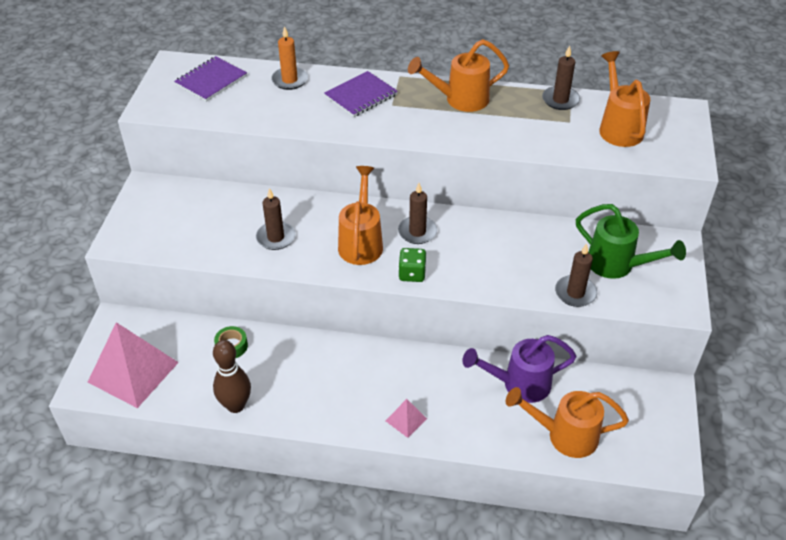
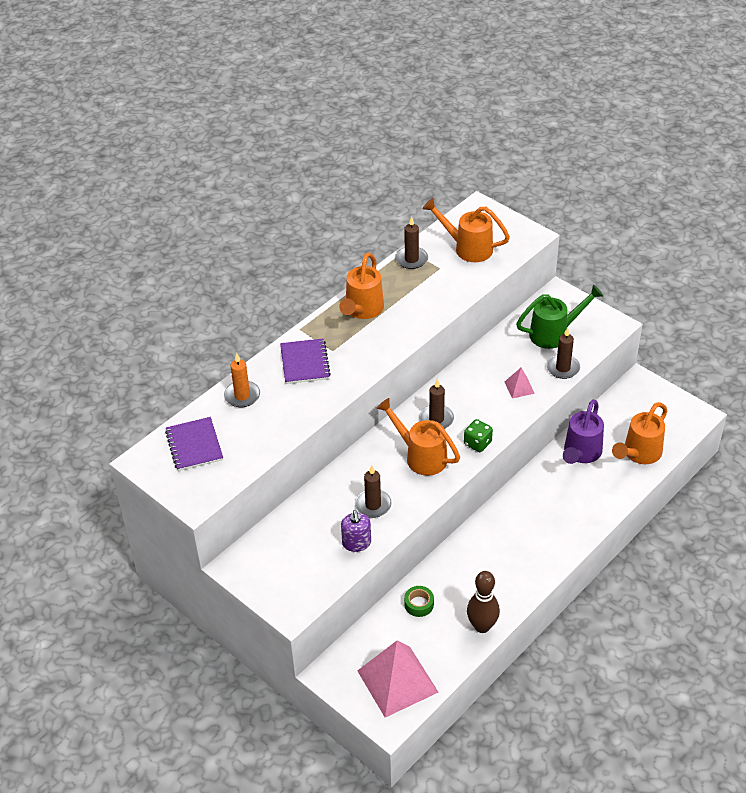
camera: 55 degrees left, 0 degrees up
pink pyramid [386,399,427,438] -> pink pyramid moved to [505,368,535,398]
none -> purple soap dispenser [341,510,371,552]

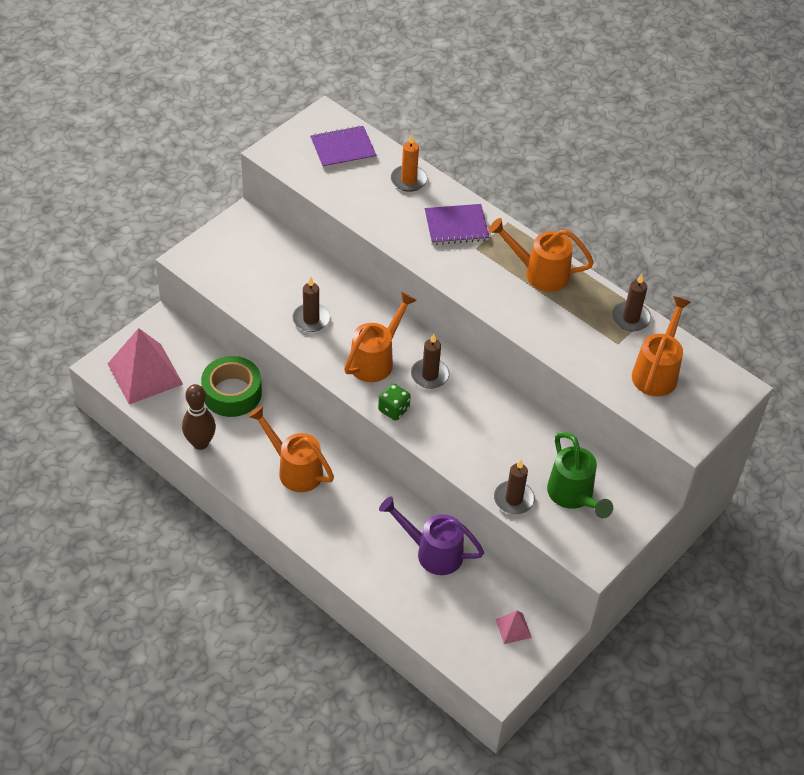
camera: 85 degrees right, 5 degrees up
purple soap dispenser [341,510,371,552] -> none
green tape [404,586,434,617] -> green tape [201,356,262,417], size x1.99
pink pyramid [505,368,535,398] -> pink pyramid moved to [495,611,532,644]
orange watering can [612,402,667,464] -> orange watering can moved to [248,406,334,492]

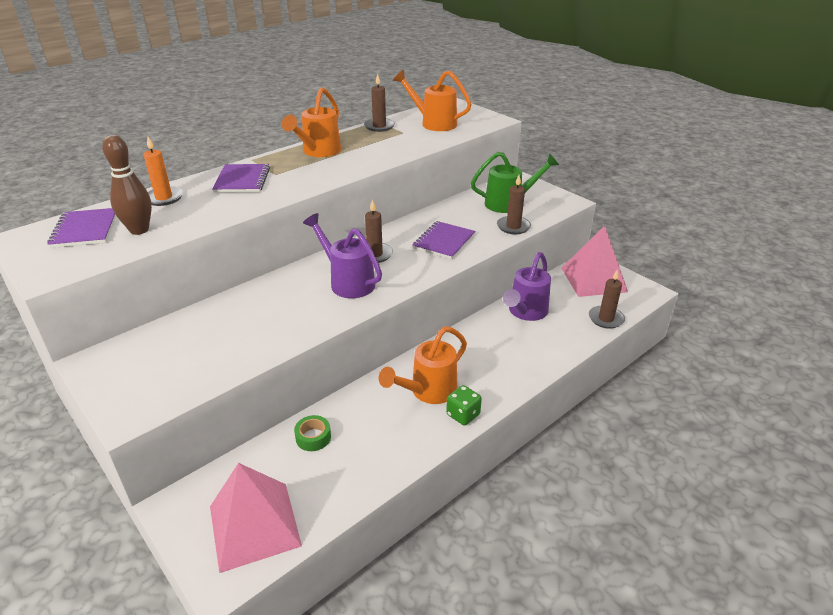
camera: 80 degrees left, 15 degrees down
brown bowling pin [182,384,216,450] -> brown bowling pin moved to [102,135,152,235]
green tape [201,356,262,417] -> green tape [294,415,331,451], size x0.50
brown candle [292,277,330,332] -> brown candle moved to [589,269,625,329]
orange watering can [344,292,417,382] -> purple watering can [303,213,382,298]
green dice [378,383,411,421] -> green dice moved to [446,385,482,426]
pink pyramid [495,611,532,644] -> pink pyramid [561,226,628,297], size x2.22
none -> purple notebook [413,221,476,259]

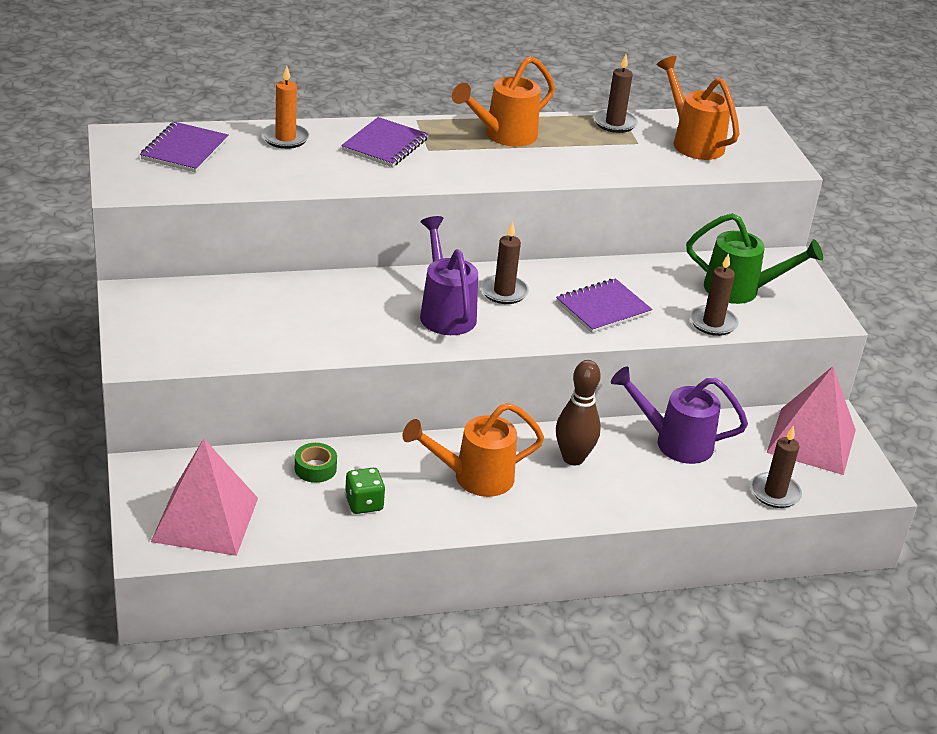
camera: 25 degrees right, 0 degrees up
brown bowling pin [102,135,152,235] -> brown bowling pin moved to [556,360,601,465]
green dice [446,385,482,426] -> green dice moved to [345,468,385,514]
purple watering can [503,252,551,321] -> purple watering can turned 45 degrees clockwise [611,366,748,464]

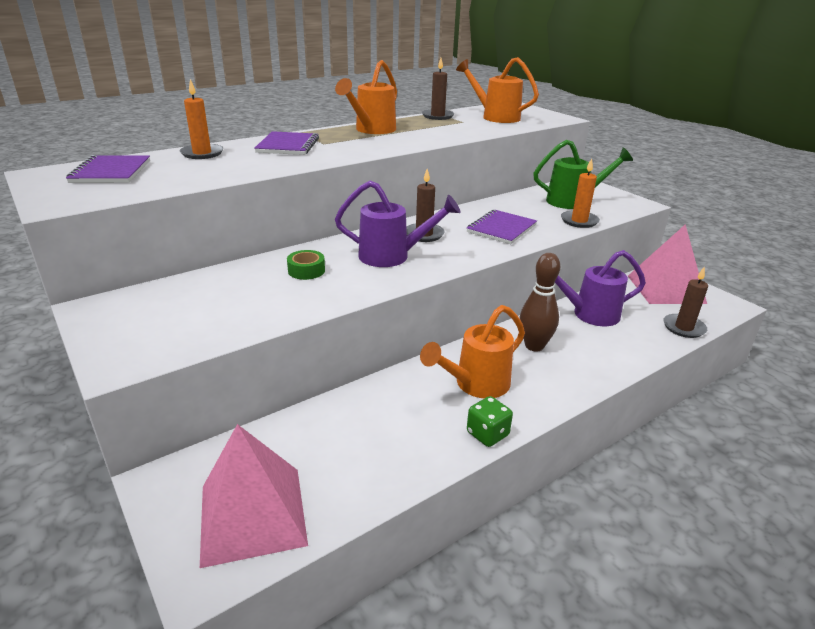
camera: 20 degrees left, 5 degrees down
green tape [295,443,337,483] -> green tape moved to [287,250,325,280]
green dice [345,468,385,514] -> green dice moved to [467,396,513,447]
purple watering can [420,216,478,335] -> purple watering can turned 135 degrees clockwise [335,181,461,267]
brown candle [690,253,739,336] -> orange candle [561,158,600,228]

